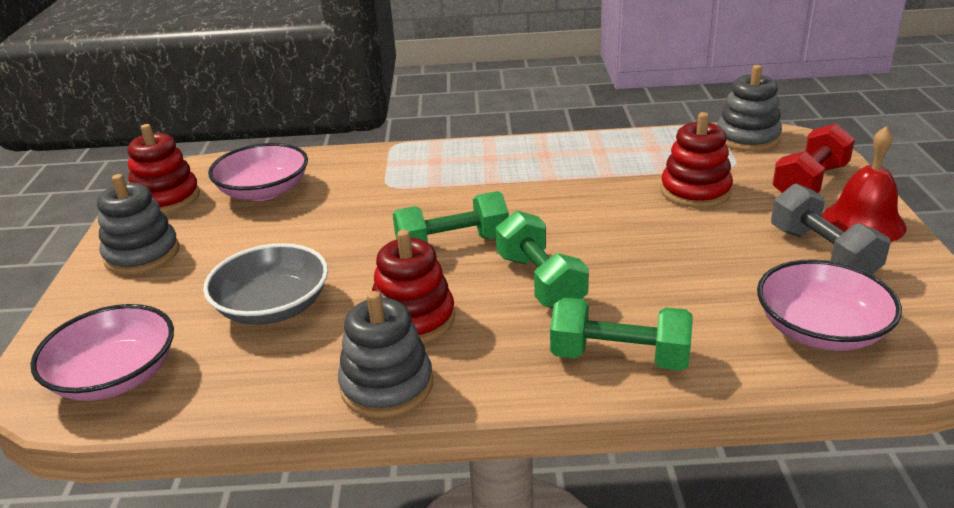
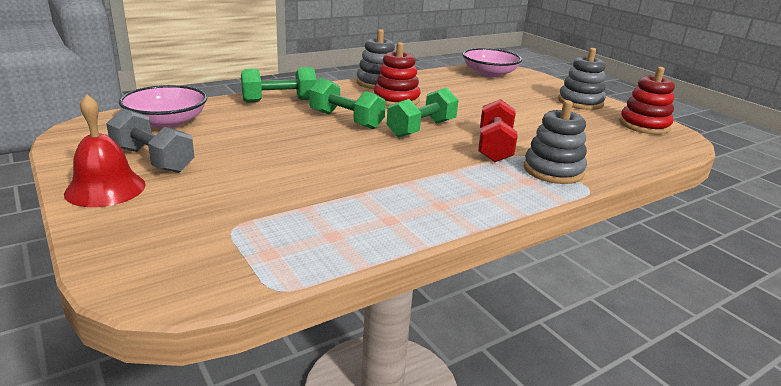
camera: 145 degrees right, 5 degrees down
grey bowl [203,243,328,325] -> none
pink bowl [208,143,308,201] -> none
red stacking toy [661,112,733,208] -> none
grey stacking toy [717,65,782,152] -> grey stacking toy moved to [524,100,587,184]
red dumbbell [772,123,855,193] -> red dumbbell moved to [478,99,518,162]

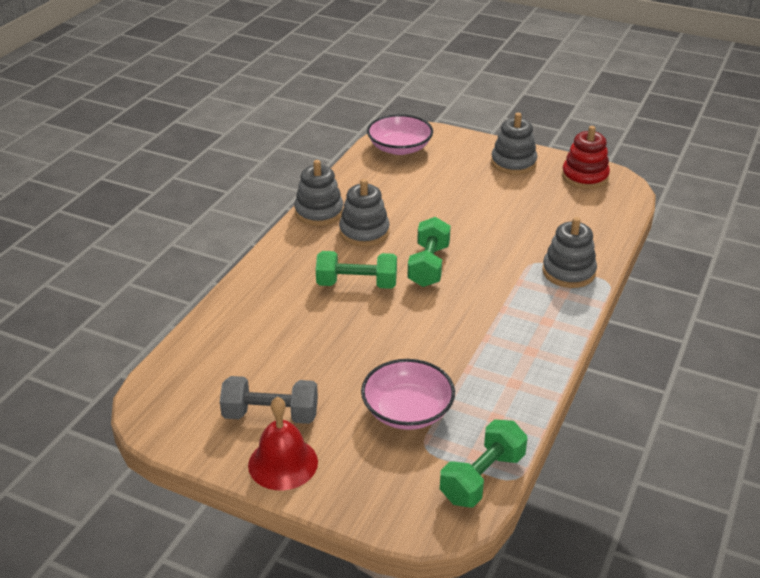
camera: 30 degrees left, 10 degrees up
pink bowl [119,85,207,129] -> pink bowl moved to [361,359,455,430]
green dumbbell [241,67,317,103] -> green dumbbell moved to [440,419,527,507]
red stacking toy [374,42,420,106] -> grey stacking toy [339,179,390,246]
red dumbbell [478,99,518,162] -> none

